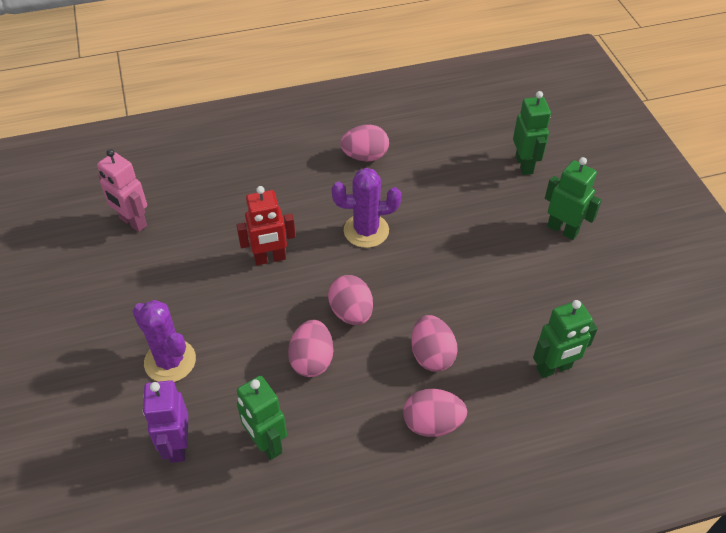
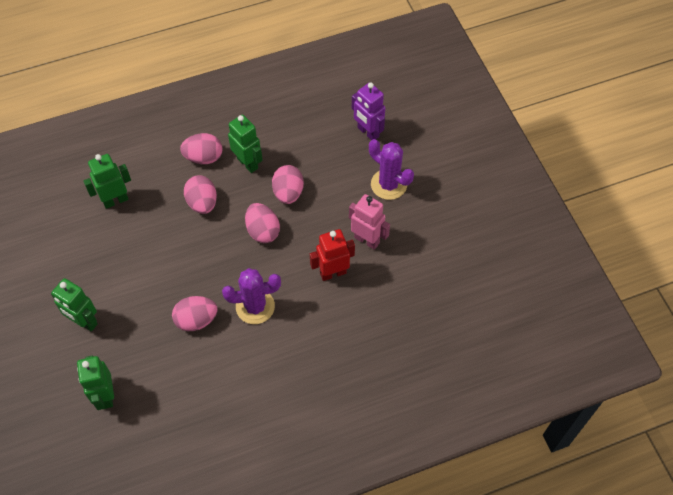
camera: 175 degrees right, 10 degrees up
pink robot [97,149,147,232] -> pink robot moved to [349,194,390,250]
purple robot [143,380,188,463] -> purple robot turned 150 degrees clockwise [352,82,385,140]
green robot [237,376,287,460] -> green robot moved to [228,115,263,173]
pink egg [340,125,389,161] -> pink egg moved to [172,296,218,331]

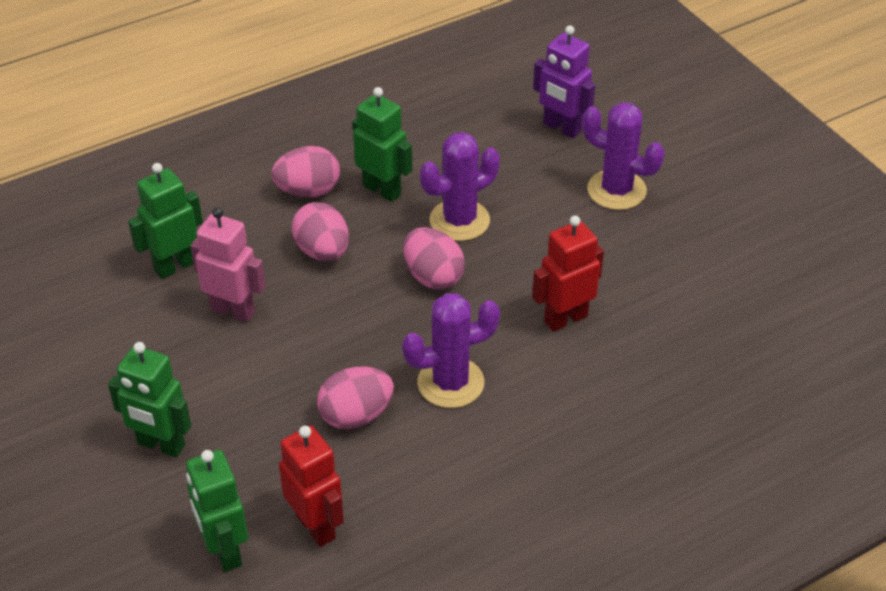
camera: 10 degrees left, 15 degrees down
pink egg [272,165,304,204] -> purple cactus [420,132,500,241]
pink robot [349,194,390,250] -> pink robot moved to [191,207,265,322]
none -> red robot [279,425,344,547]

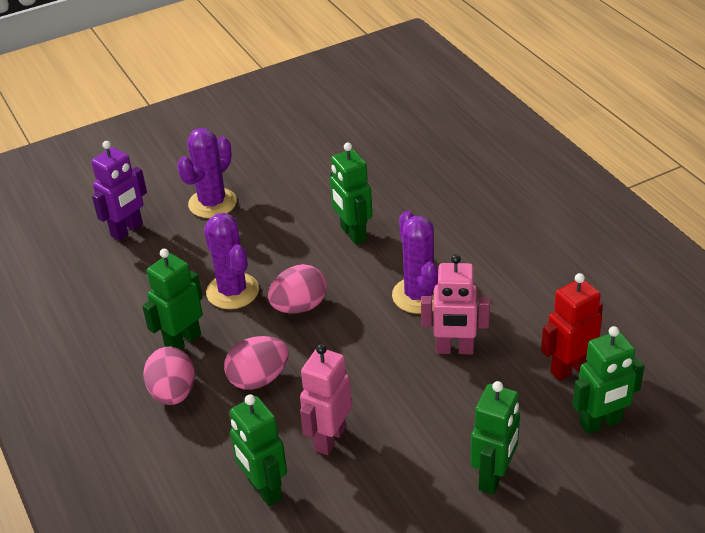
camera: 85 degrees left, 5 degrees down
pink egg [317,367,394,429] -> pink robot [421,254,490,354]
red robot [532,216,604,332] -> green robot [330,142,372,245]

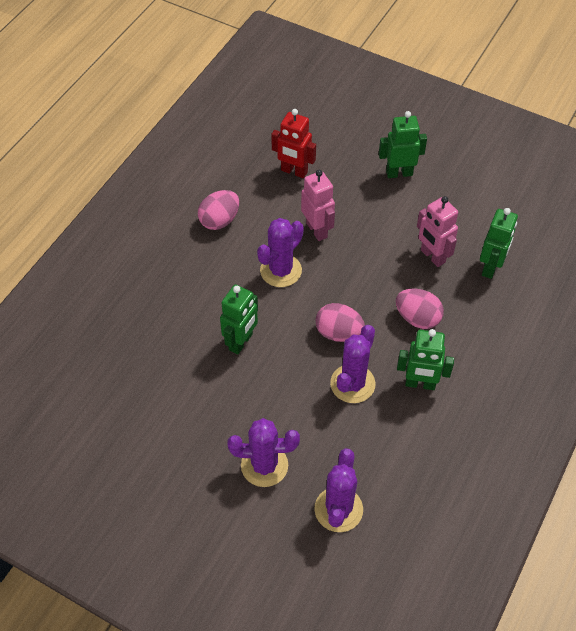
camera: 125 degrees left, 15 degrees up
purple robot [91,141,147,241] -> purple cactus [314,448,363,532]
pink egg [143,347,195,405] -> pink egg moved to [198,190,239,230]
pink robot [300,344,352,455] -> pink robot turned 60 degrees clockwise [417,196,458,267]
green robot [572,326,645,434] -> none

